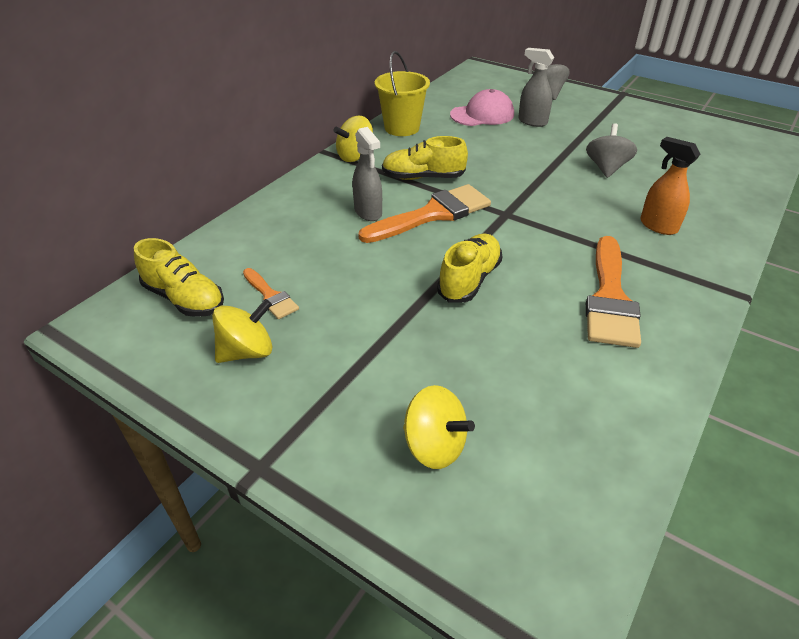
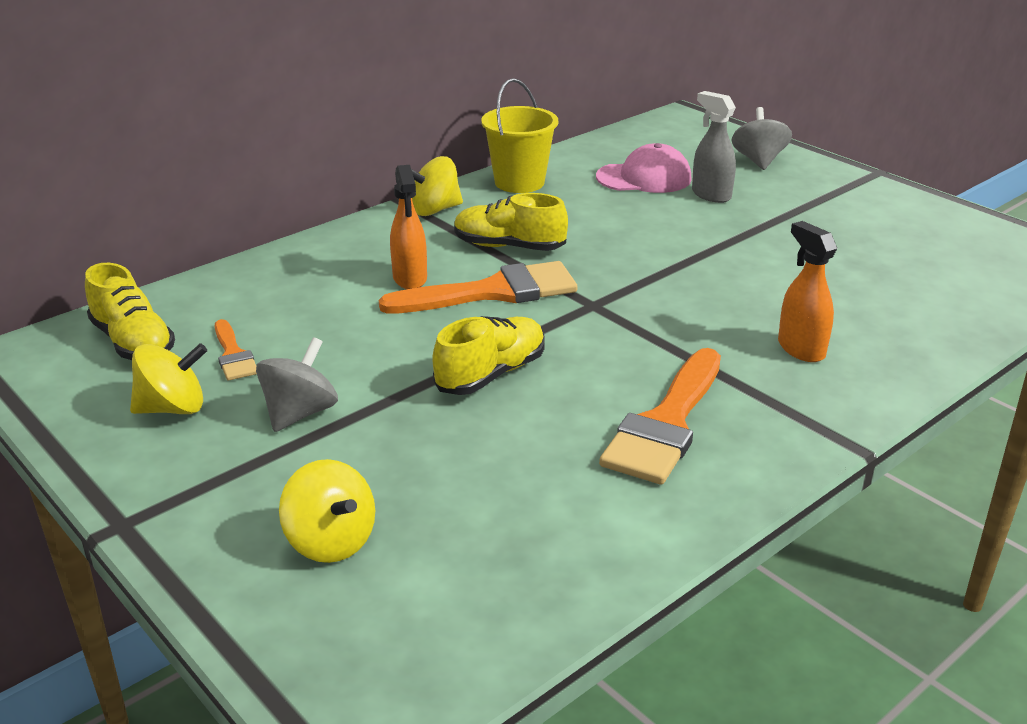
camera: 15 degrees right, 10 degrees down
grey spray bottle [352,127,382,221] -> orange spray bottle [390,165,427,289]
grey spinning top [586,123,637,178] -> grey spinning top moved to [256,337,338,432]

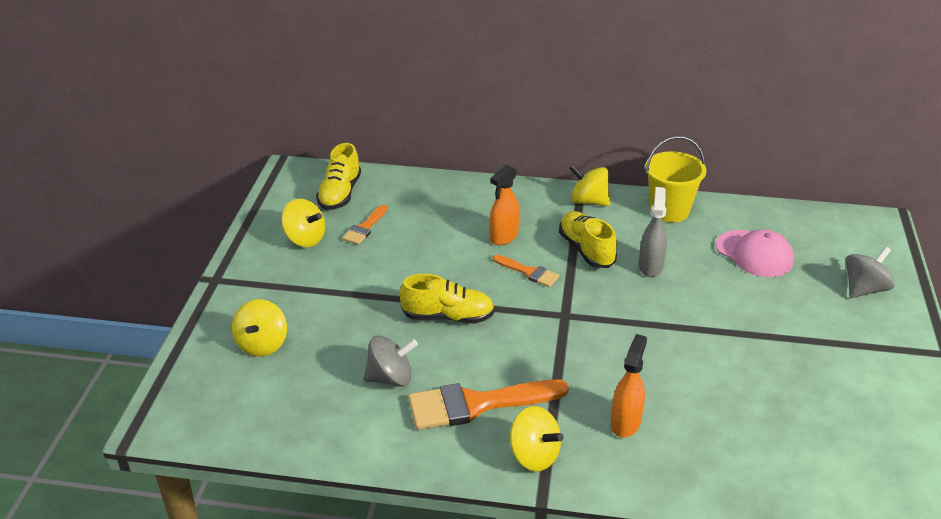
camera: 50 degrees right, 5 degrees up
grey spinning top [256,337,338,432] -> grey spinning top moved to [363,336,418,387]
orange brush [379,261,578,314] -> orange brush [493,255,560,287], size x0.52
grey spray bottle [692,91,736,203] -> grey spray bottle moved to [639,187,667,277]
none -> yellow spinning top [510,406,563,471]

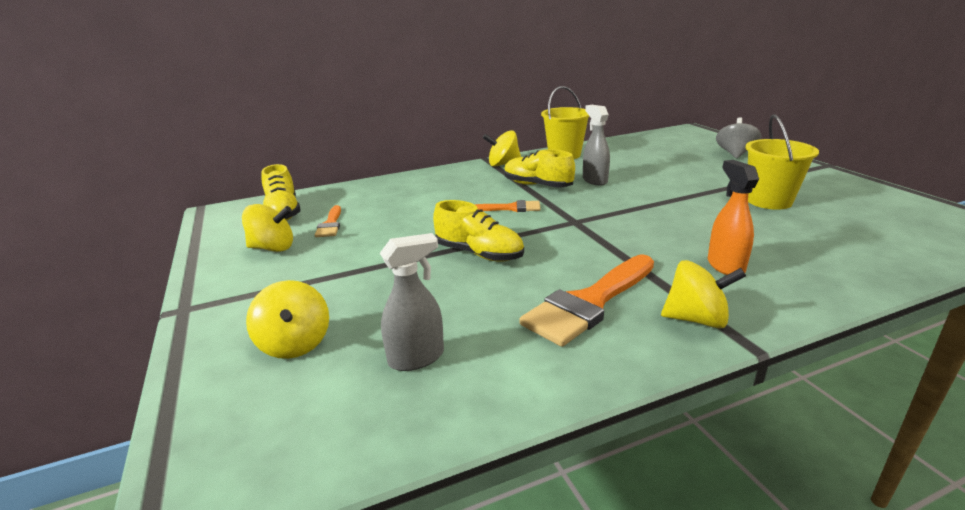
camera: 30 degrees left, 10 degrees down
grey spinning top [363,336,418,387] -> none
yellow shoe [400,274,495,324] -> yellow shoe turned 60 degrees clockwise [433,200,524,262]
orange spray bottle [490,165,520,245] -> none
pink cap [716,230,794,277] -> none
none -> grey spray bottle [380,233,444,371]
none -> yellow bucket [745,114,819,210]

